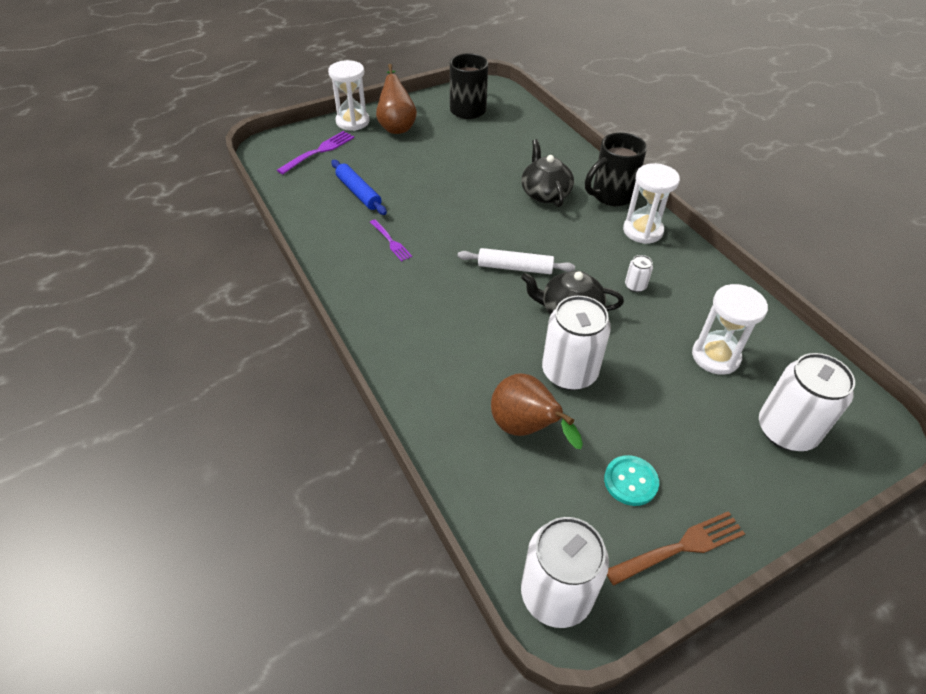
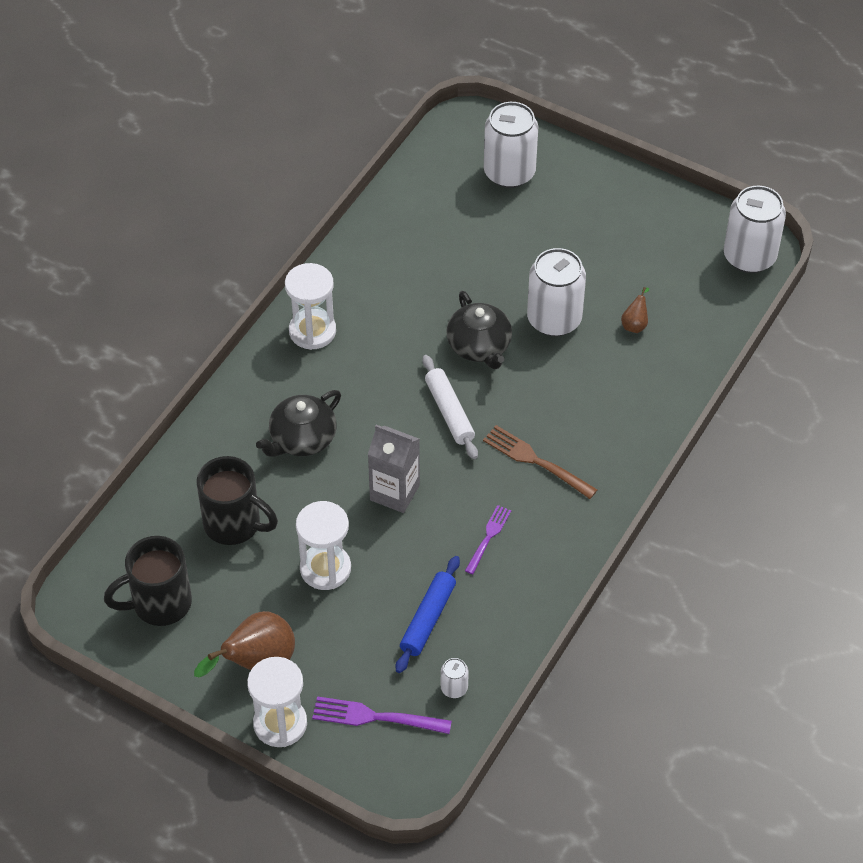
camera: 120 degrees left, 5 degrees up
brown pear [491,373,583,449] -> brown pear [621,287,649,333], size x0.49
black mug [585,133,647,206] -> black mug moved to [197,456,278,545]
turquoise button [604,455,659,506] -> none
brown fork [607,511,745,586] -> brown fork moved to [483,425,597,499]
white can [625,255,653,292] -> white can moved to [441,658,469,698]
white hourglass [692,284,768,375] -> white hourglass moved to [296,501,351,590]
none -> grey carton [368,425,420,513]

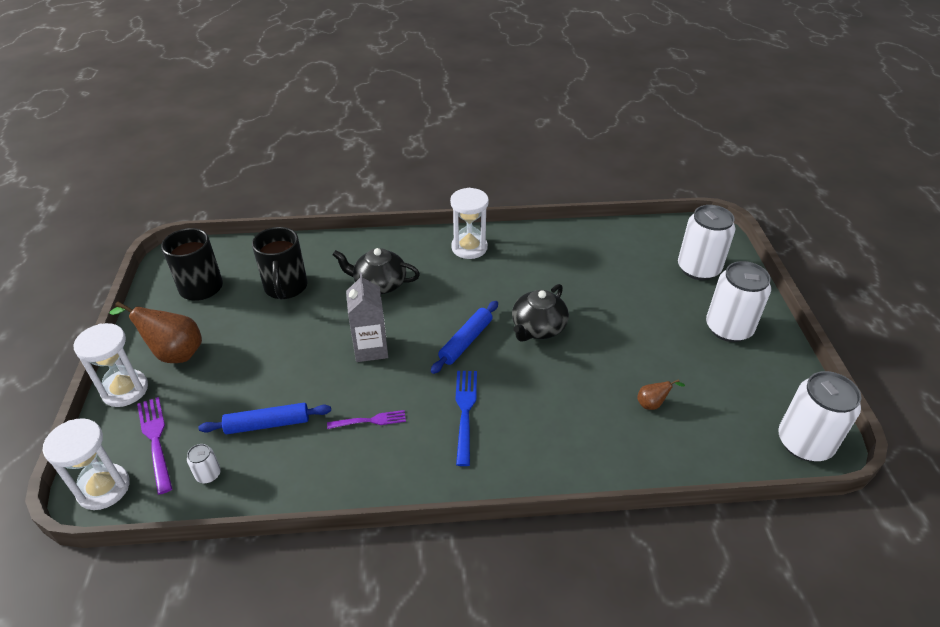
camera: 55 degrees right, 10 degrees down
white hourglass [296,501,351,590] -> white hourglass moved to [43,418,130,510]
white rolling pin [422,355,478,459] -> blue rolling pin [431,301,498,374]
brown fork [483,425,597,499] -> blue fork [455,371,477,466]
white can [527,248,586,336] -> white can moved to [706,261,771,342]

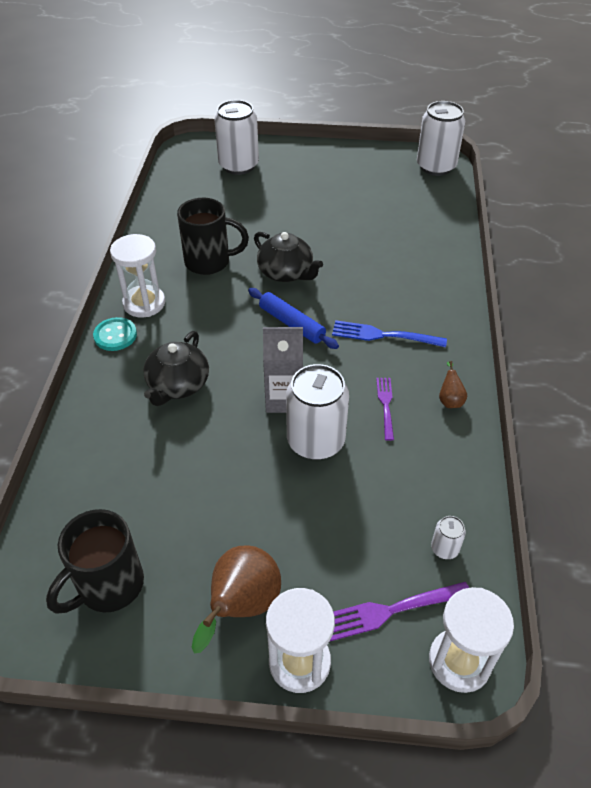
camera: 80 degrees left, 5 degrees up
blue rolling pin [198,403,331,435] -> none
black mug [252,227,308,300] -> black mug moved to [177,198,249,275]
brown pear [637,379,685,410] -> brown pear moved to [439,361,467,408]
white can [706,261,771,342] -> white can moved to [286,364,349,460]
none -> turquoise button [93,317,137,351]

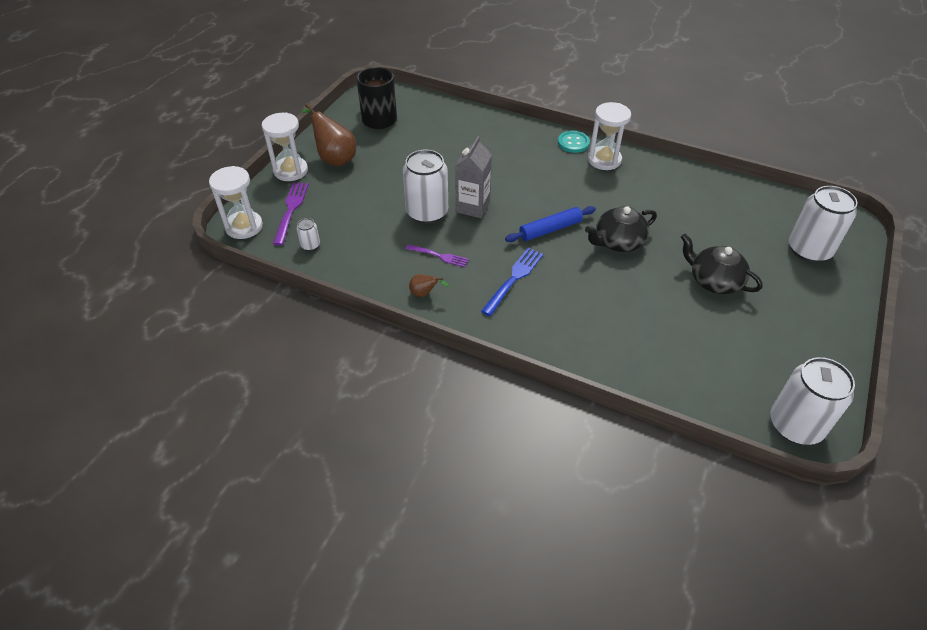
camera: 110 degrees right, 0 degrees up
black teapot [143,331,209,406] -> black teapot moved to [681,233,763,294]
black mug [177,198,249,275] -> none

